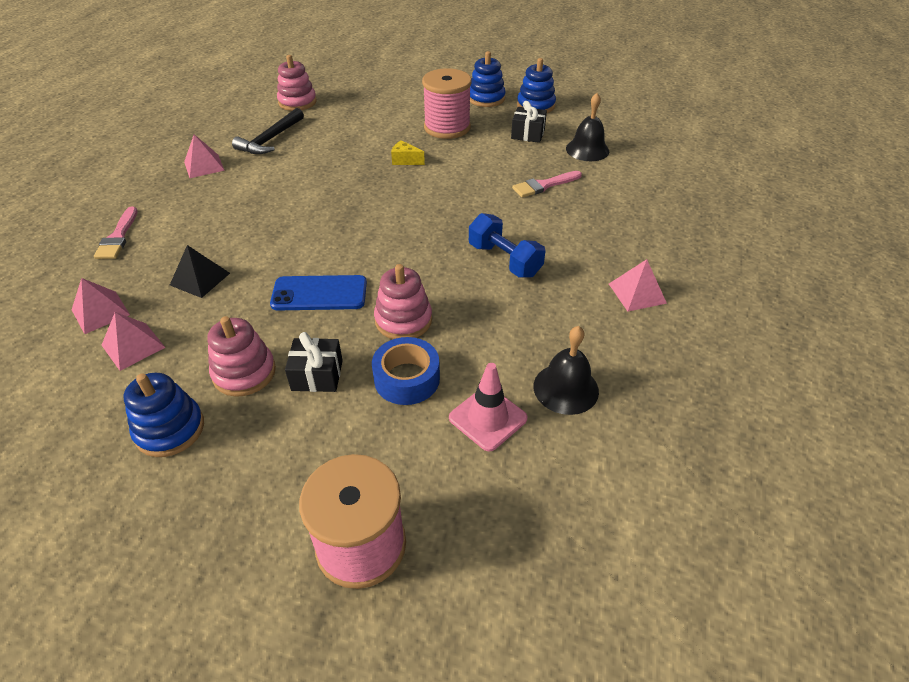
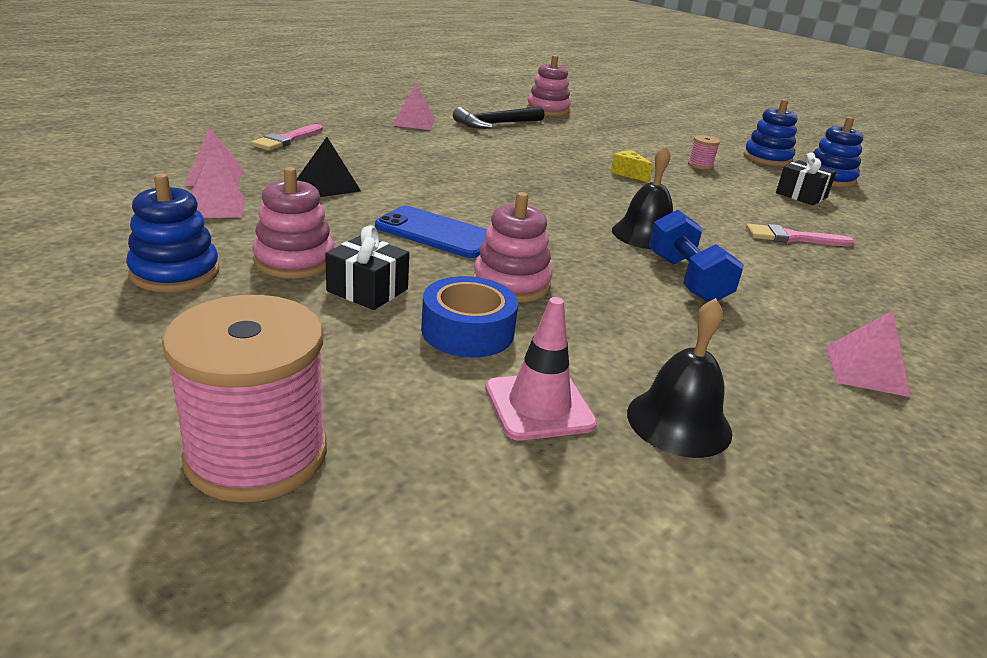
camera: 25 degrees right, 15 degrees down
pink spool [422,68,472,139] -> pink spool [688,135,720,170], size x0.43
black bell [566,93,609,161] -> black bell moved to [612,145,673,249]

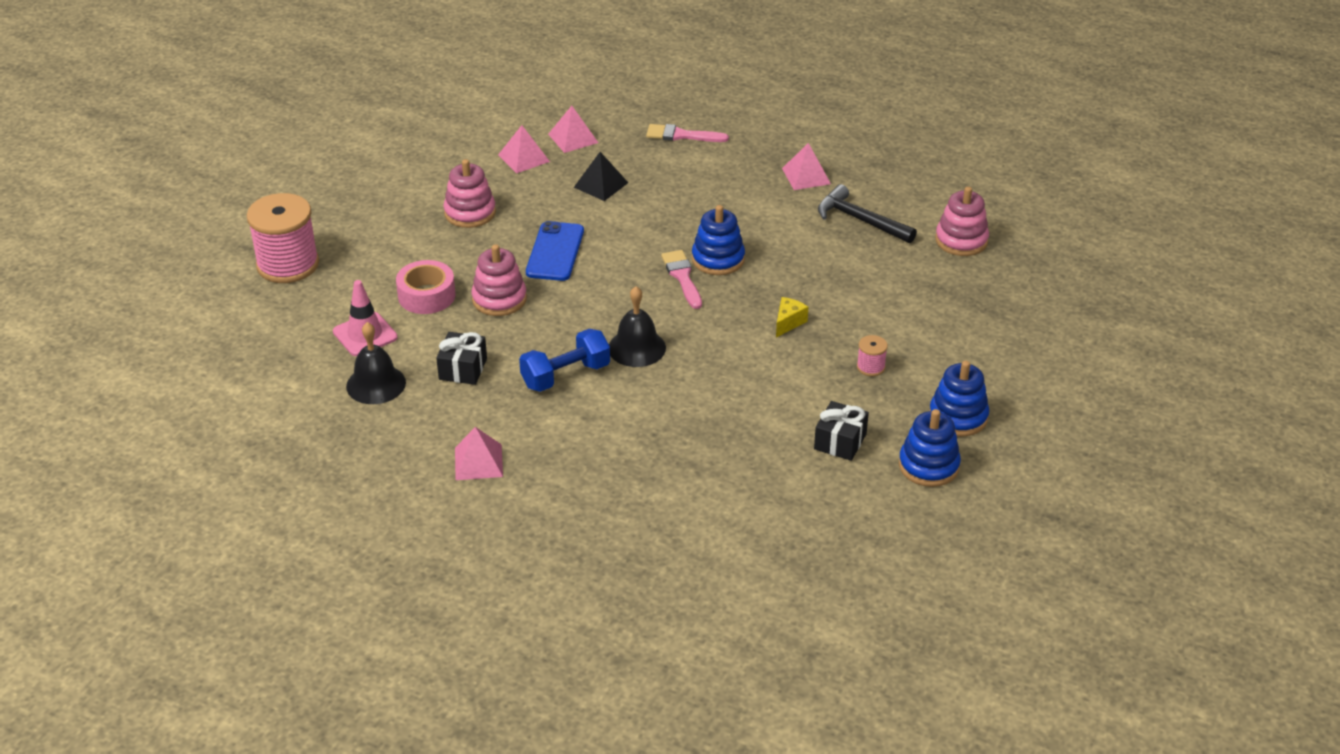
camera: 75 degrees right, 10 degrees up
blue stacking toy [126,173,219,292] -> blue stacking toy moved to [692,205,745,275]
black gift [325,225,409,310] -> black gift moved to [436,332,487,385]
blue tape [421,276,518,358] -> pink tape [396,260,456,314]
pink brush [746,224,854,246] -> pink brush moved to [661,250,702,309]

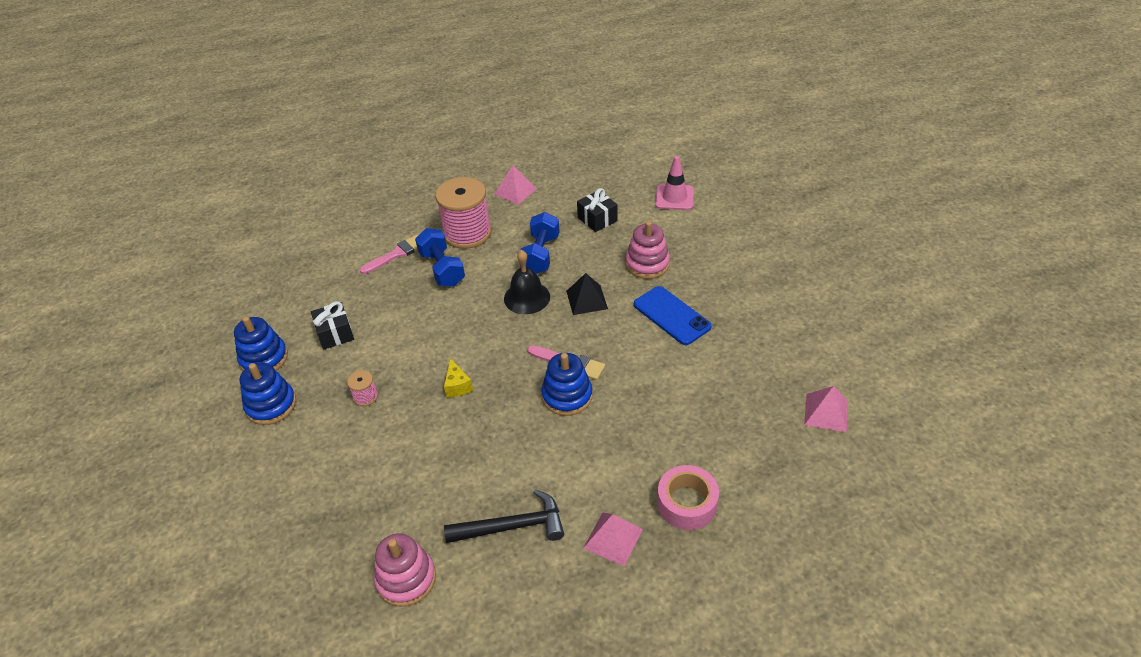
camera: 135 degrees right, 5 degrees up
pink spool [247,193,319,283] -> pink spool moved to [435,177,492,249]
black bell [346,322,406,404] -> none
pink tape [396,260,456,314] -> pink tape moved to [657,465,719,530]
pink stacking toy [444,159,496,228] -> none
pink pyramid [498,125,550,173] -> none
black pyramid [574,152,628,201] -> black pyramid moved to [566,273,608,315]
pink brush [646,124,729,142] -> pink brush moved to [360,235,418,274]
none -> blue dumbbell [415,228,465,287]

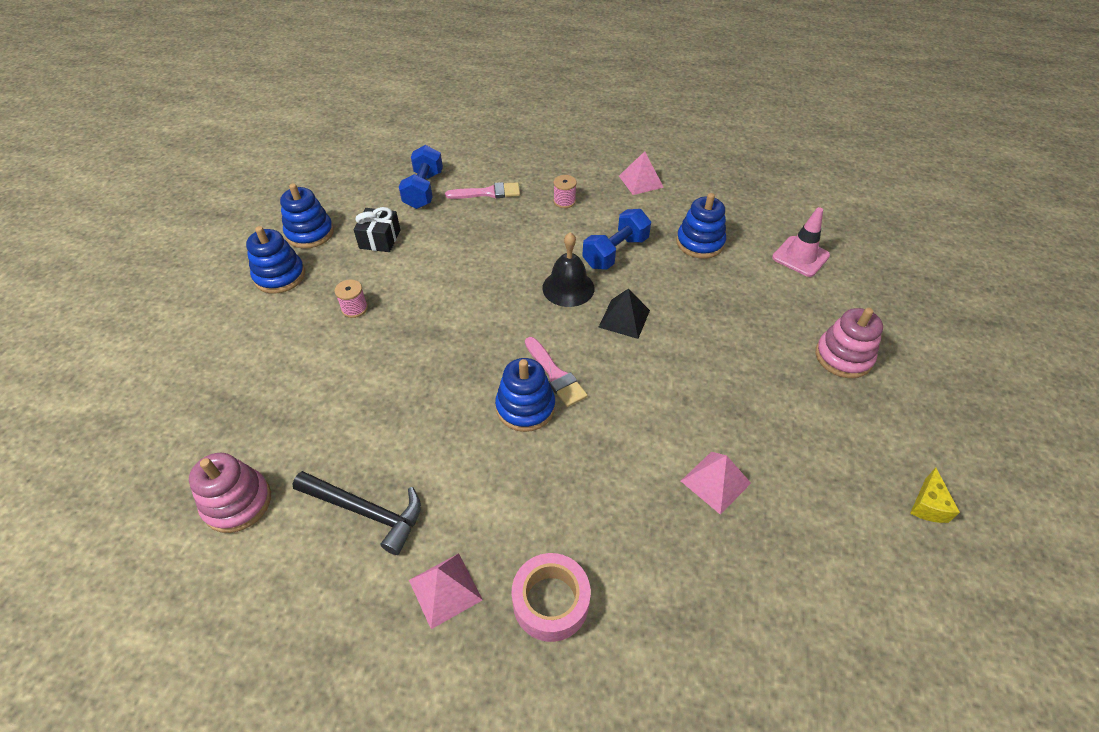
camera: 30 degrees right, 5 degrees up
blue dumbbell [415,228,465,287] -> blue dumbbell moved to [399,145,443,209]
pink spool [435,177,492,249] -> pink spool [554,175,577,208], size x0.43
yellow cheese [444,358,473,398] -> yellow cheese moved to [910,468,960,523]
black gift [577,188,618,232] -> blue stacking toy [676,193,726,259]
pink stacking toy [626,221,670,279] -> pink stacking toy moved to [815,308,883,378]
blue phone [634,286,712,345] -> none
pink pyramid [804,386,848,432] -> pink pyramid moved to [681,452,751,515]

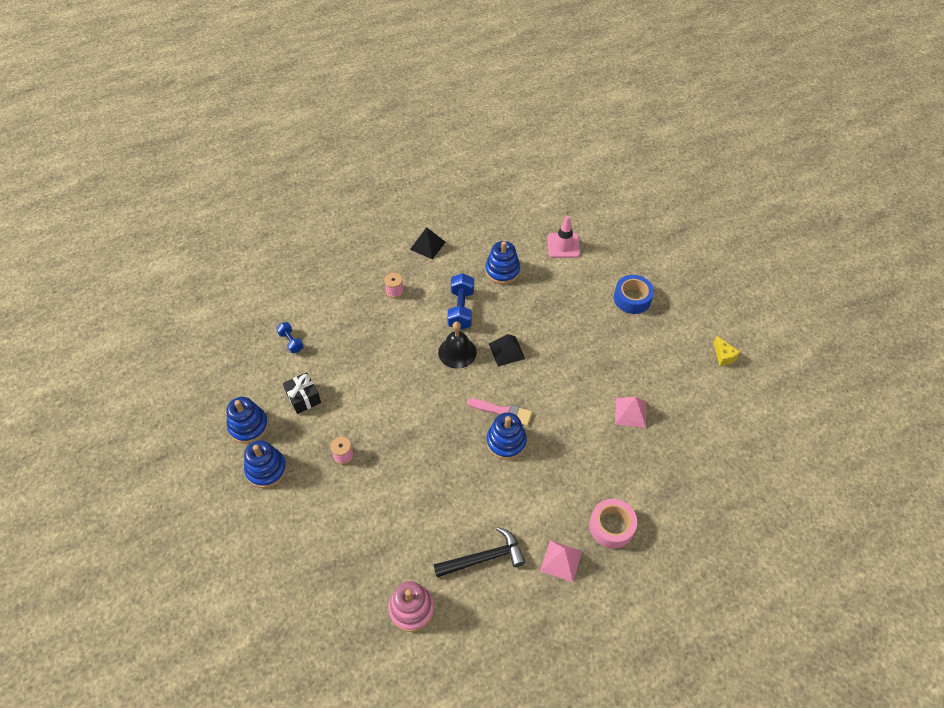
camera: 40 degrees left, 5 degrees up
blue dumbbell [399,145,443,209] -> blue dumbbell [276,322,304,353], size x0.58
pink brush [445,182,520,199] -> none
pink pyramid [619,151,664,195] -> black pyramid [410,227,445,260]
pink stacking toy [815,308,883,378] -> blue tape [614,275,654,314]

